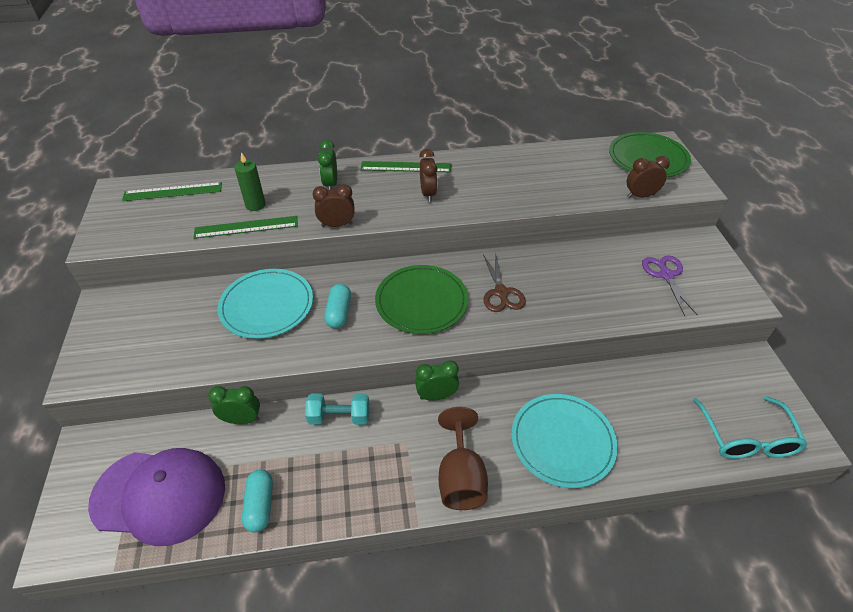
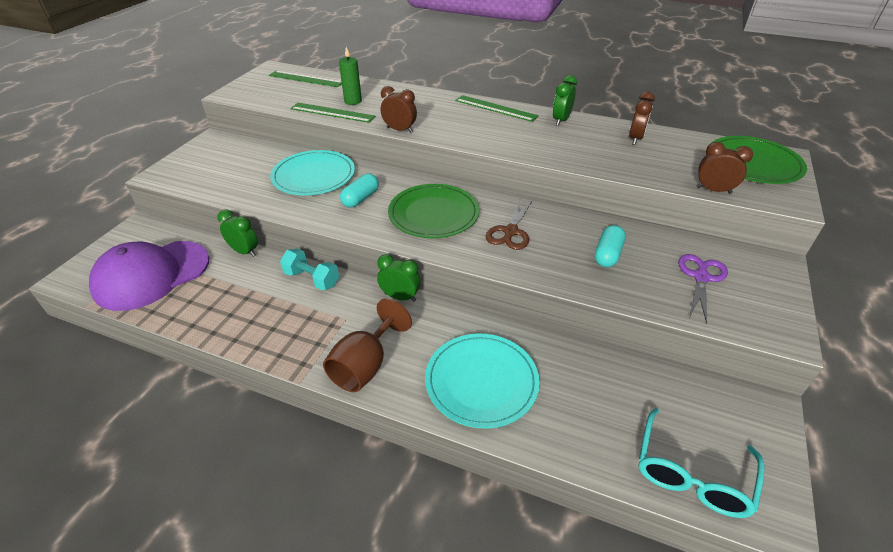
camera: 30 degrees right, 5 degrees down
purple cap [88,448,225,546] -> purple cap turned 105 degrees clockwise [89,241,209,311]
turquoise capsule [242,470,273,533] -> turquoise capsule moved to [595,225,626,267]
green clock [318,140,337,190] -> green clock moved to [553,75,577,126]
brown clock [419,149,437,202] -> brown clock moved to [629,91,655,145]

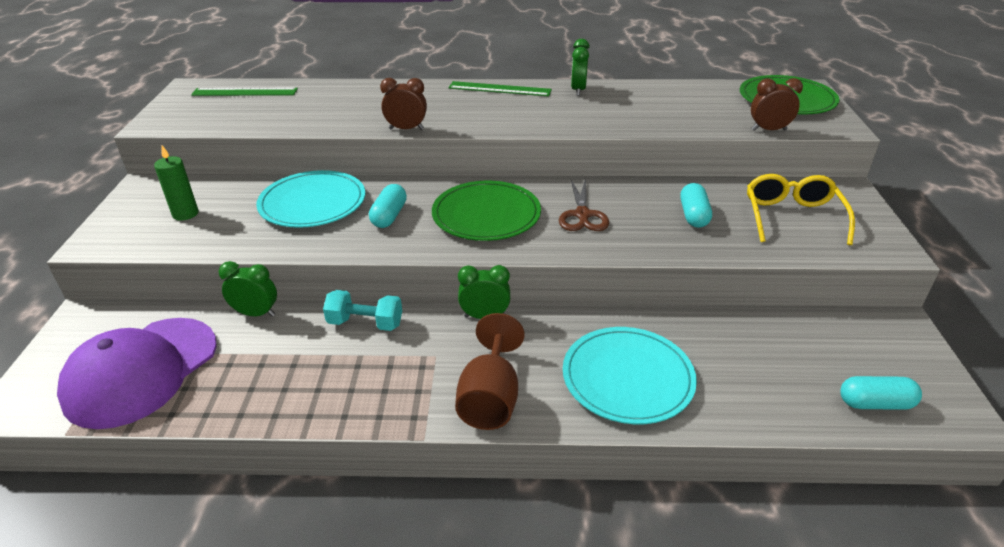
camera: 20 degrees left, 5 degrees down
green ruler [290,103,376,123] -> none
green candle [339,47,362,105] -> green candle moved to [154,145,198,221]
brown clock [629,91,655,145] -> none
turquoise glasses [638,408,764,518] -> turquoise capsule [840,376,922,410]
purple scissors [678,254,728,324] -> yellow glasses [747,174,855,245]

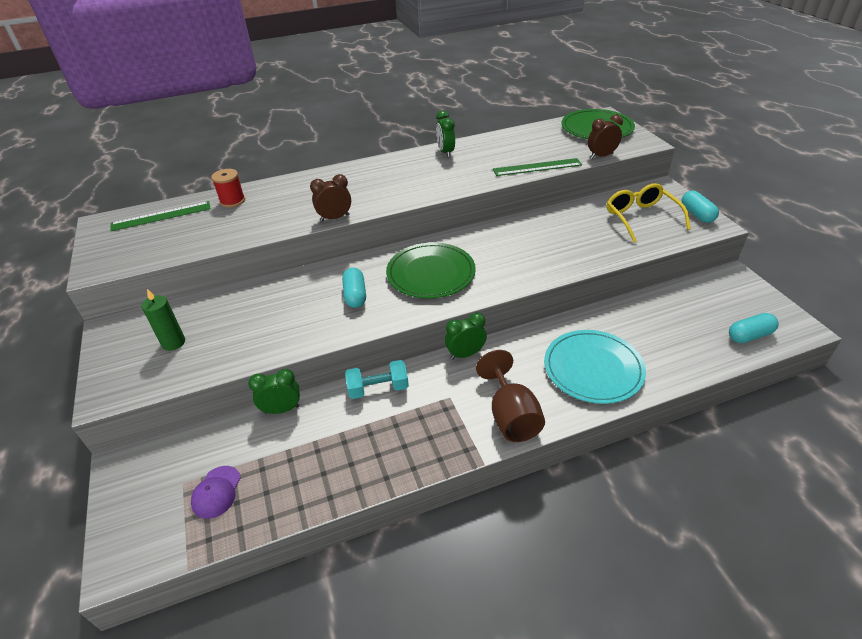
camera: 20 degrees left, 5 degrees up
purple cap [57,318,217,429] -> purple cap [191,466,241,519], size x0.42
turquoise plate [256,170,366,228] -> none
green ruler [449,81,552,96] -> green ruler moved to [493,158,582,176]
brown scissors [559,178,609,231] -> none
turquoise capsule [680,183,712,228] -> turquoise capsule moved to [681,191,719,223]
none -> red spool [211,169,245,207]

